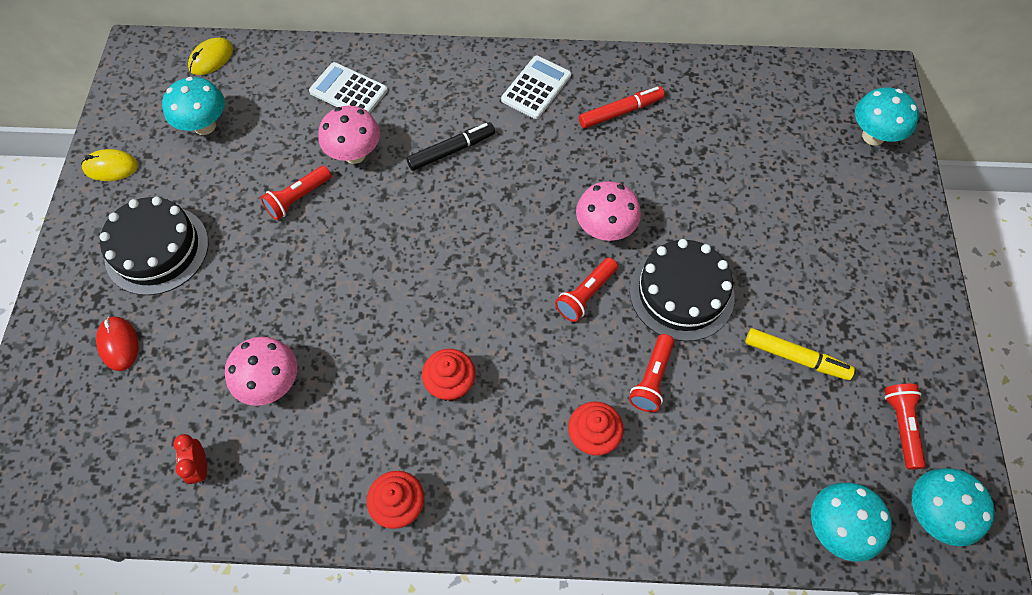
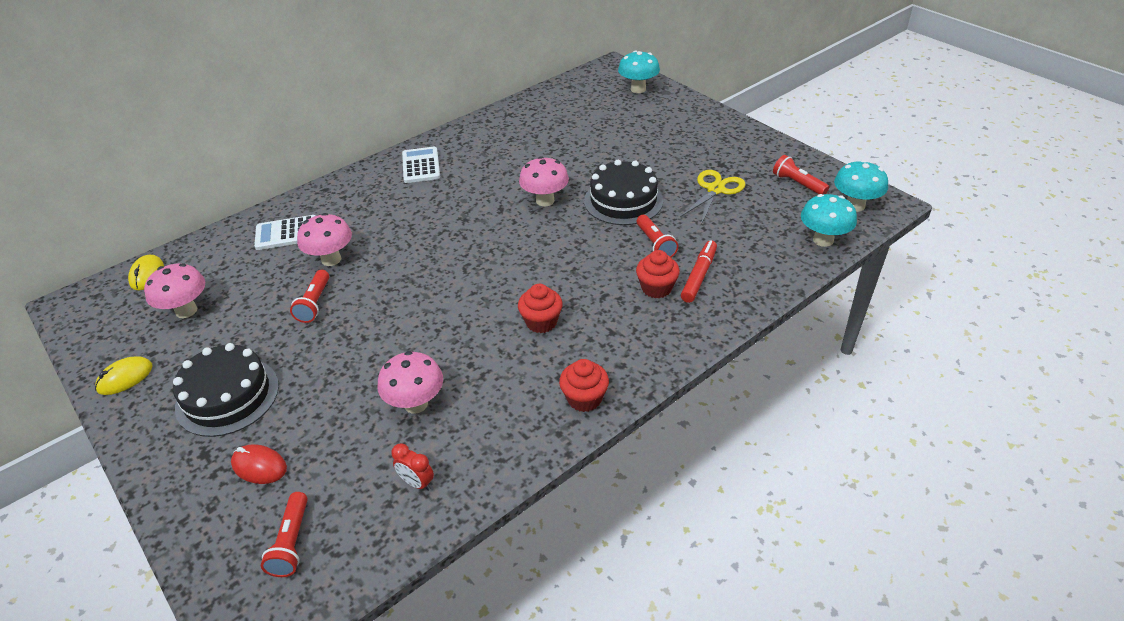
camera: 40 degrees left, 20 degrees down
turquoise mushroom [162,77,225,135] -> pink mushroom [144,263,205,318]
black marker [406,122,495,171] -> none
red flashlight [555,258,618,322] -> red flashlight moved to [261,492,308,577]
red marker [579,86,665,129] -> red marker moved to [681,240,717,303]
yellow marker [745,328,855,380] -> yellow scissors [681,170,745,224]

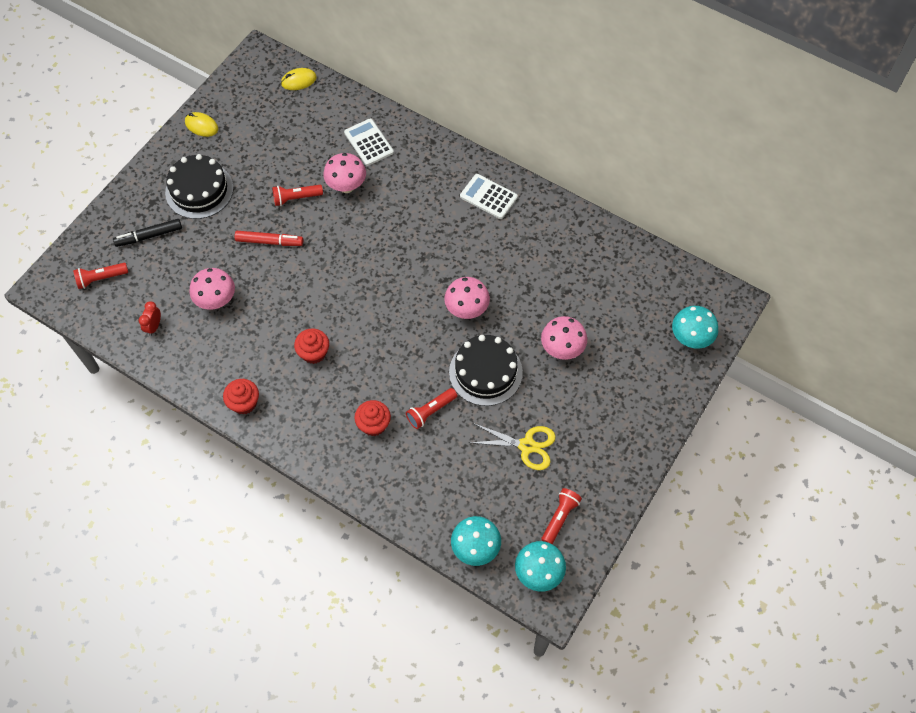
camera: 70 degrees right, 20 degrees up
pink mushroom [144,263,205,318] -> pink mushroom moved to [541,316,587,360]
red mouse [231,444,287,484] -> black marker [113,219,182,247]
white calculator [402,147,440,183] -> white calculator turned 120 degrees counterclockwise [460,174,518,219]
red marker [681,240,717,303] -> red marker moved to [235,231,303,246]

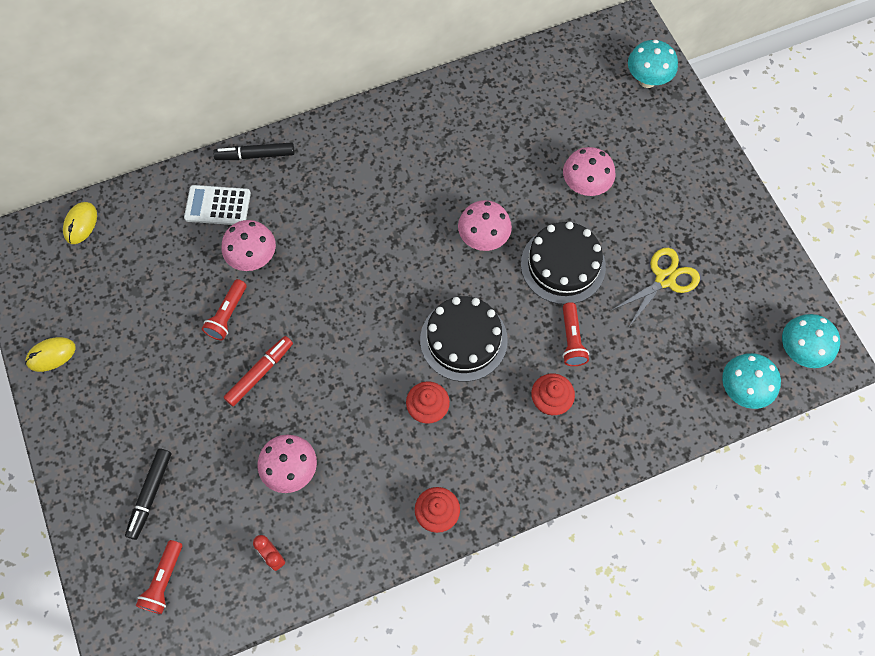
camera: 55 degrees left, 5 degrees up
black cake [165,154,233,219] -> black cake moved to [420,296,508,382]
white calculator [460,174,518,219] -> none
red flashlight [541,488,582,544] -> none
none -> black marker [213,142,295,160]

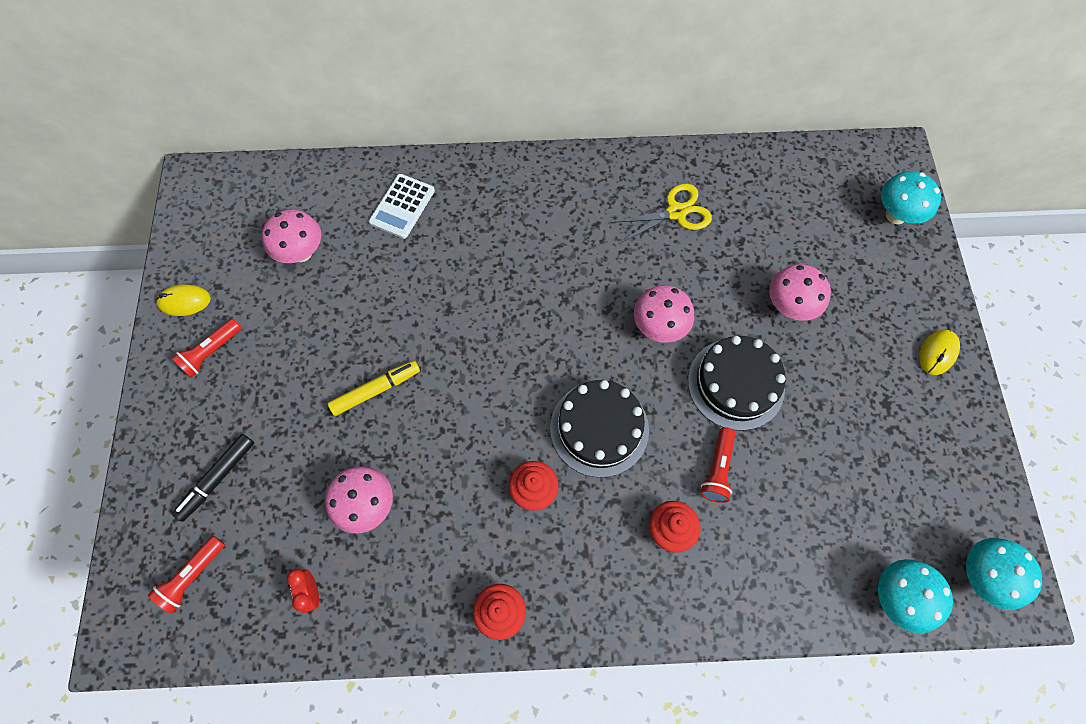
camera: 20 degrees right, 0 degrees up
yellow mouse [63,202,97,244] -> yellow mouse moved to [919,330,960,375]
white calculator [184,185,251,225] -> white calculator turned 90 degrees counterclockwise [369,174,435,239]
red flashlight [202,279,247,340] -> red flashlight moved to [171,319,242,378]
black marker [213,142,295,160] -> none
pink mushroom [221,220,276,271] -> pink mushroom moved to [262,209,321,263]
red marker [224,336,293,406] -> yellow marker [328,360,420,416]
yellow scissors [612,248,700,325] -> yellow scissors moved to [611,184,712,243]

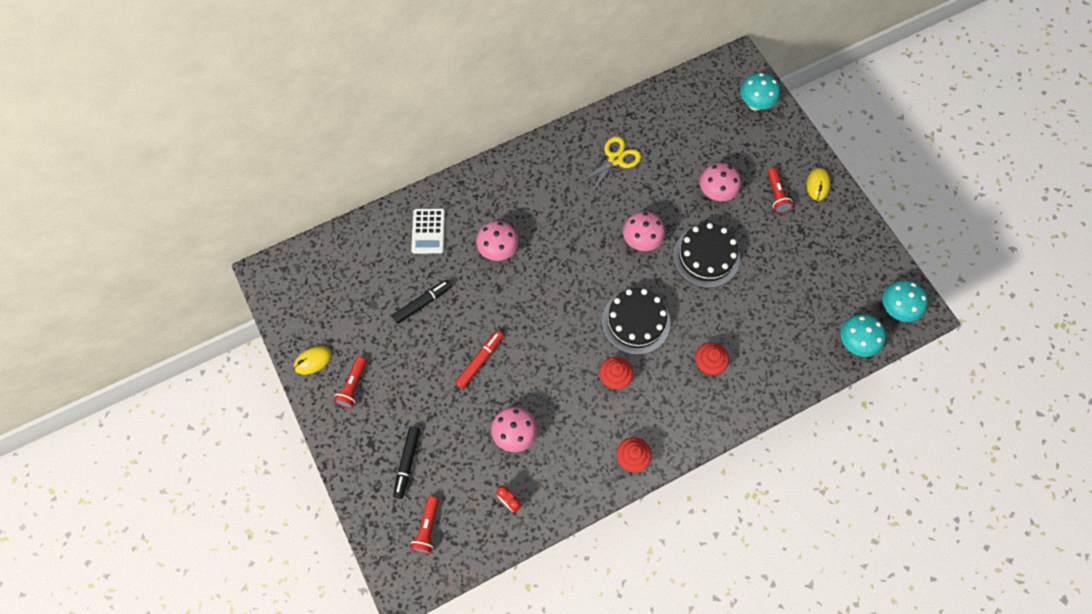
camera: 25 degrees left, 0 degrees up
pink mushroom [262,209,321,263] -> pink mushroom moved to [476,221,519,261]
yellow marker [328,360,420,416] -> red marker [455,331,504,389]
red flashlight [700,427,735,503] -> red flashlight moved to [767,167,793,213]
none -> black marker [392,280,452,324]

